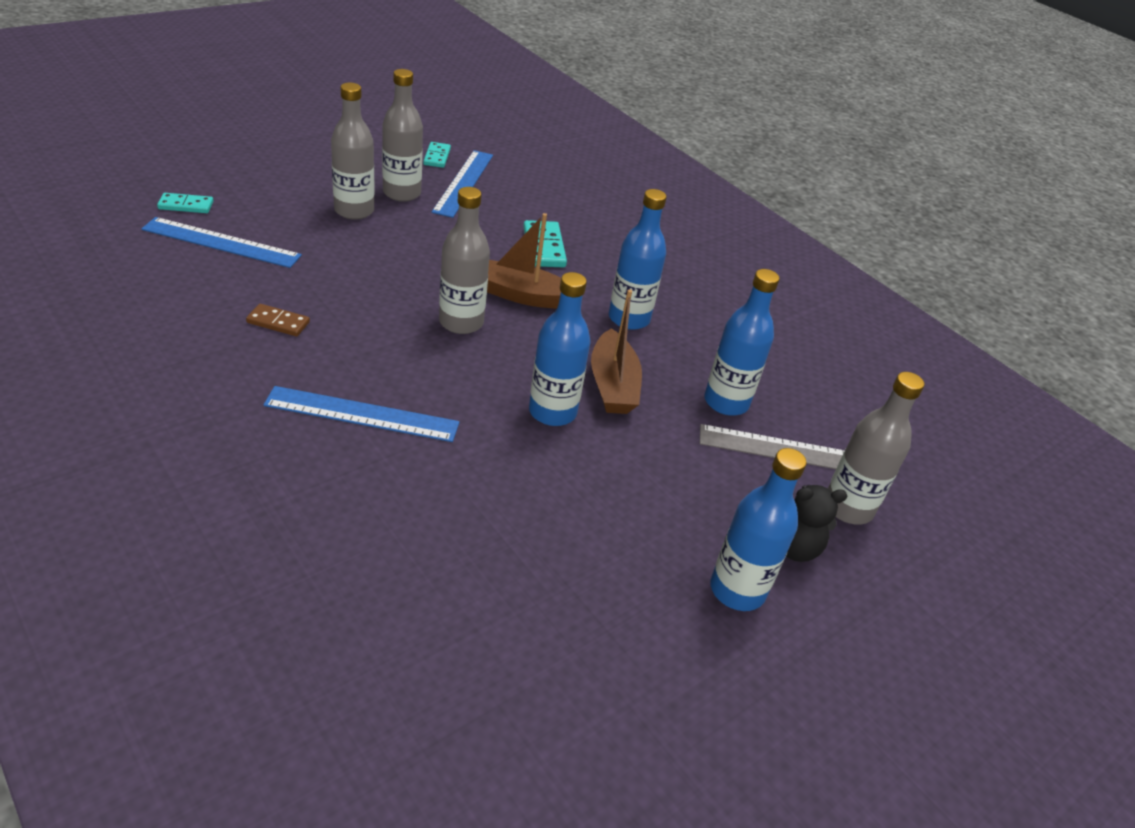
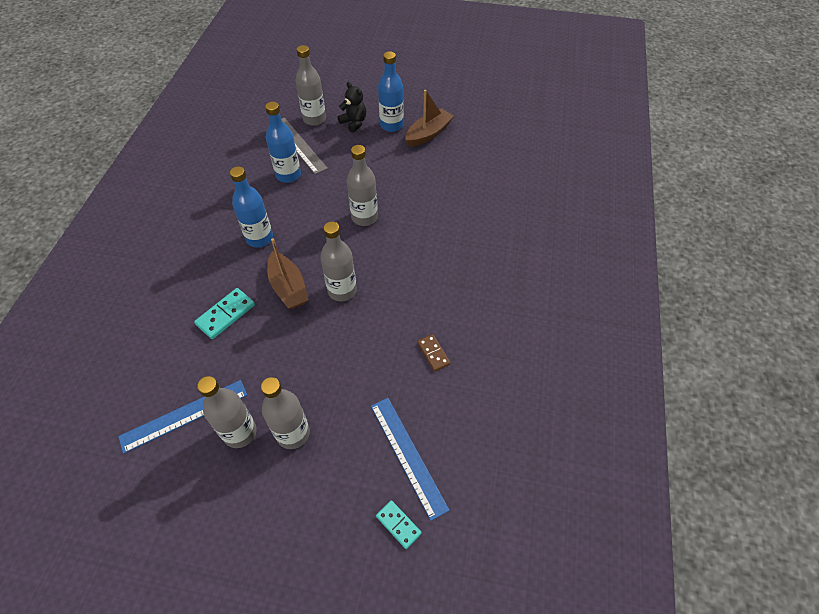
camera: 125 degrees left, 15 degrees up
blue ruler [263,386,460,442] -> none
turquoise domino [423,142,451,168] -> none
blue bottle [529,272,590,426] -> grey bottle [347,145,378,226]
brown boat [591,289,642,414] -> brown boat moved to [405,90,454,147]

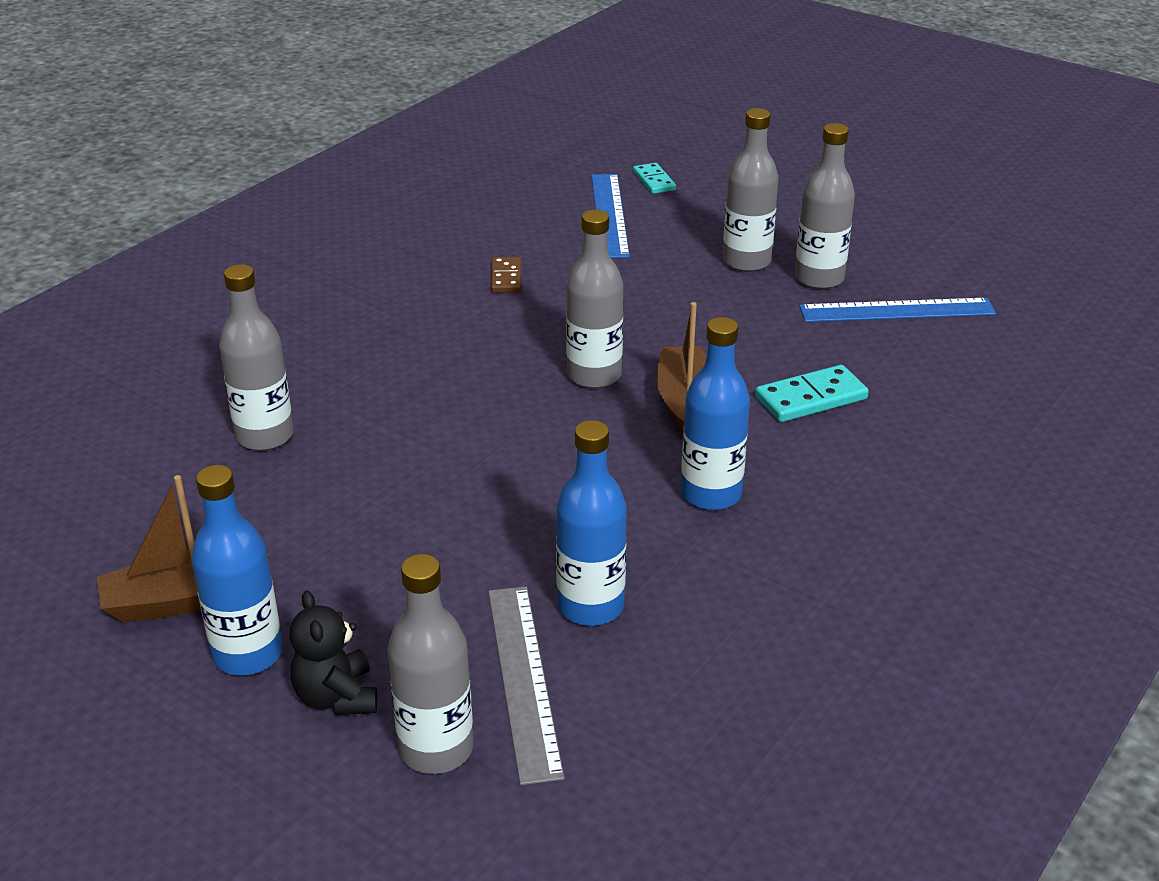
camera: 155 degrees left, 20 degrees down
grey bottle [347,145,378,226] -> grey bottle moved to [219,264,294,451]

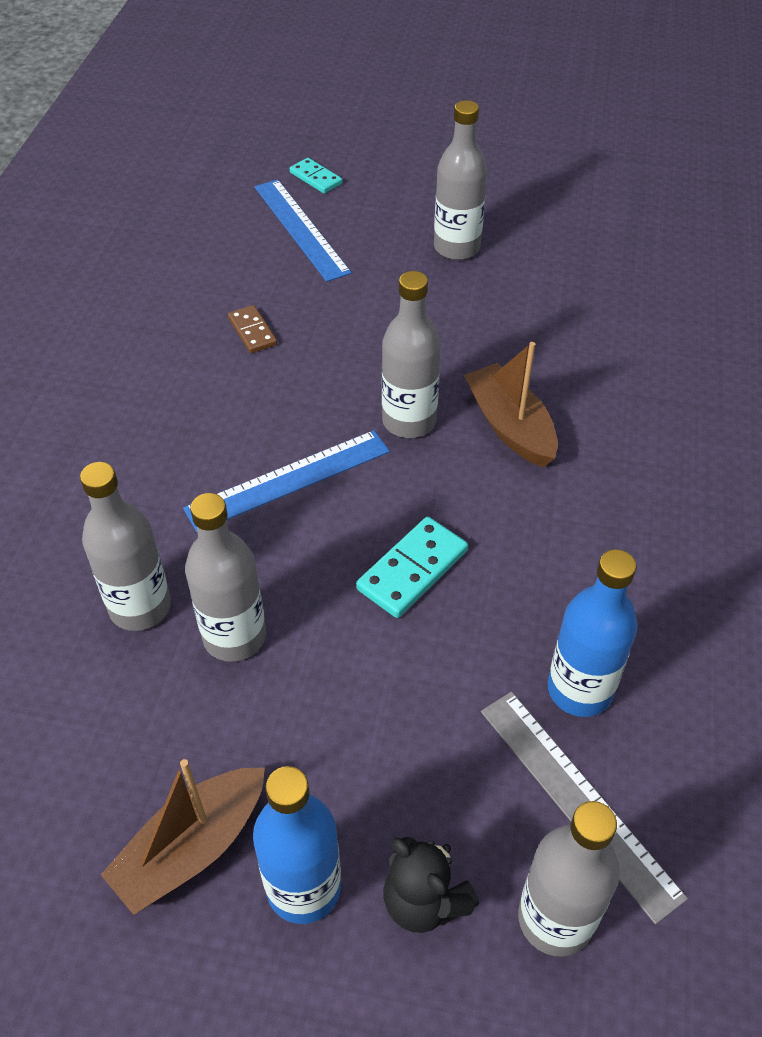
camera: 25 degrees left, 15 degrees up
blue bottle [681,317,750,510] -> none
turquoise domino [755,365,869,422] -> turquoise domino moved to [356,517,468,618]
grey bottle [795,123,855,289] -> grey bottle moved to [185,493,266,662]
blue ruler [799,298,996,322] -> blue ruler moved to [183,430,390,532]

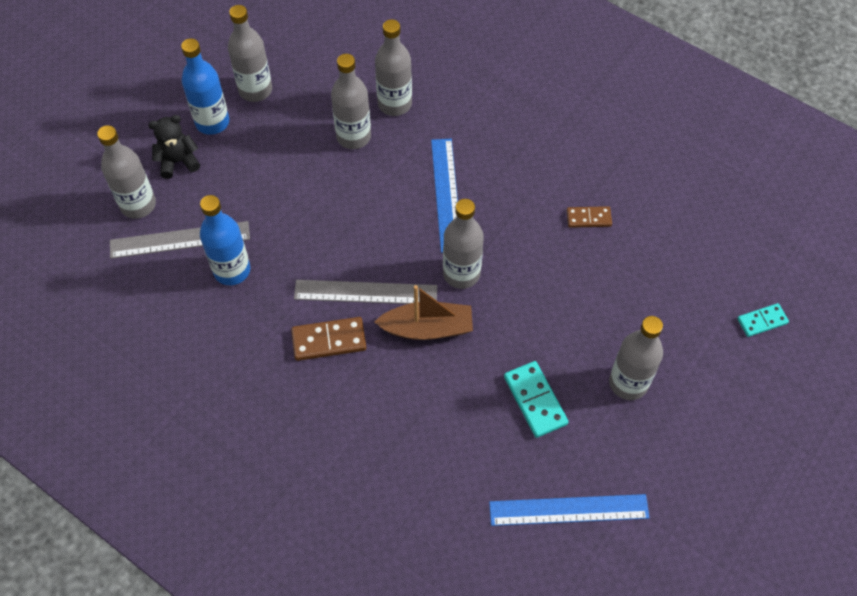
camera: 115 degrees right, 10 degrees up
brown boat [101,759,265,915] -> grey bottle [228,5,272,102]
blue ruler [255,179,352,282] -> blue ruler moved to [489,494,650,526]
turquoise domino [356,517,468,618] -> turquoise domino moved to [504,361,568,438]
none -> brown domino [291,317,366,361]
none -> grey ruler [294,280,437,304]

